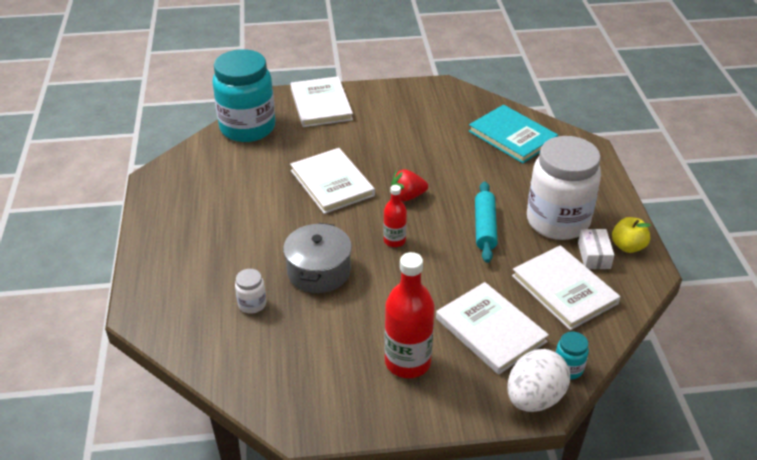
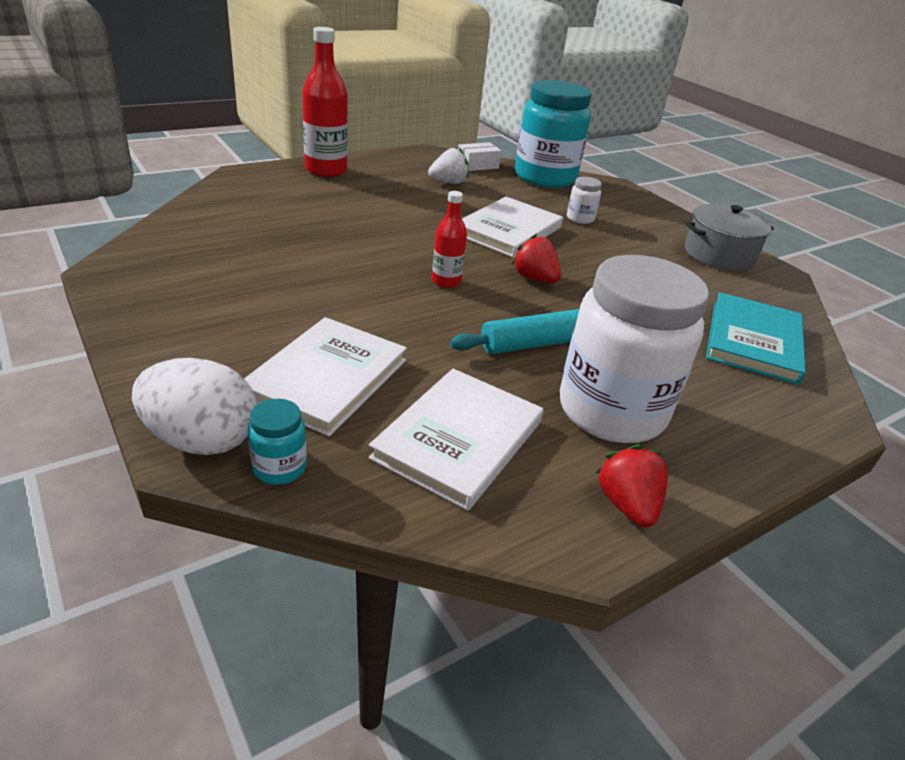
camera: 60 degrees right, 5 degrees down
white jar [235,269,266,314] -> white jar moved to [567,177,602,224]
grey pot [283,223,352,293] -> grey pot moved to [685,204,774,271]
white book [290,76,353,127] -> none
red bottle [385,252,435,378] -> red bottle moved to [302,27,348,177]
white box [578,229,614,269] -> white box moved to [458,142,501,171]
yellow apple [612,217,651,253] -> red strawberry [595,445,668,528]
none -> white strawberry [428,147,469,184]

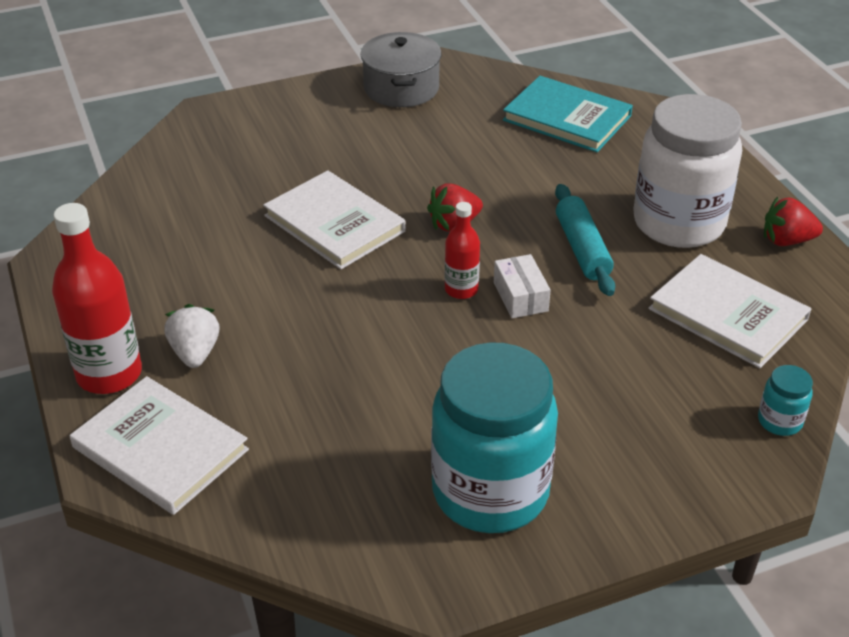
camera: 75 degrees left, 5 degrees up
white egg [132,358,257,455] -> none
white book [244,317,407,437] -> white book moved to [70,376,249,515]
white strawberry [428,147,469,184] -> white strawberry moved to [164,304,219,368]
white box [458,142,501,171] -> white box moved to [494,254,551,318]
turquoise jar [515,80,591,188] -> turquoise jar moved to [431,342,558,533]
white jar [567,177,602,224] -> none

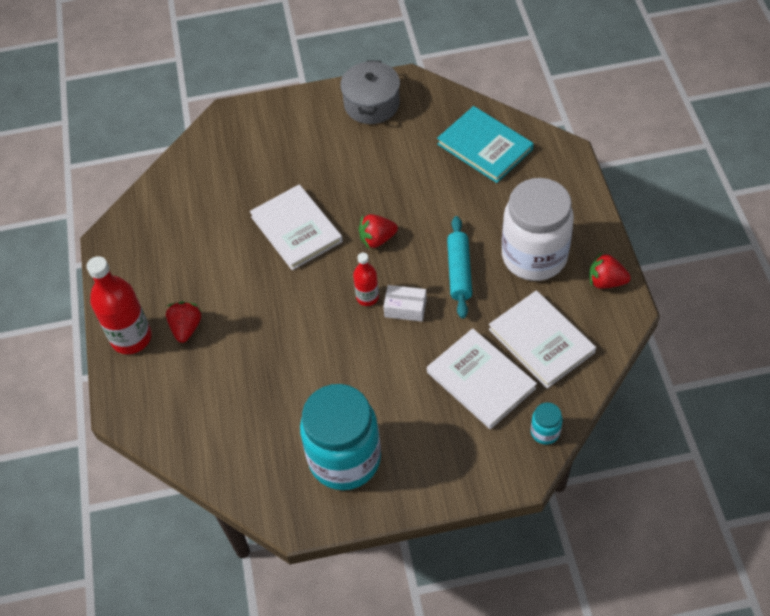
camera: 15 degrees right, 15 degrees up
white book [70,376,249,515] -> white book moved to [427,328,537,429]
white strawberry [164,304,219,368] -> red strawberry [166,301,201,343]
white box [494,254,551,318] -> white box turned 75 degrees counterclockwise [383,285,427,322]

